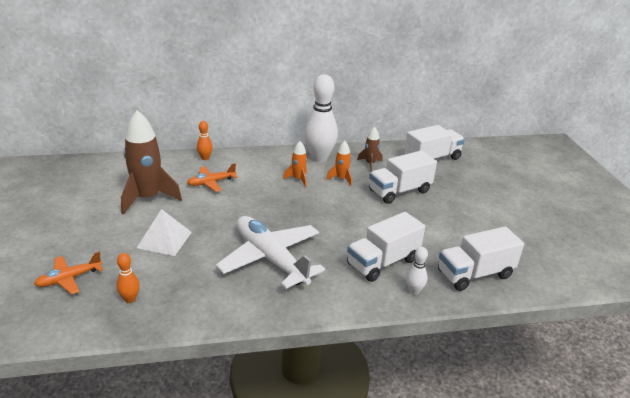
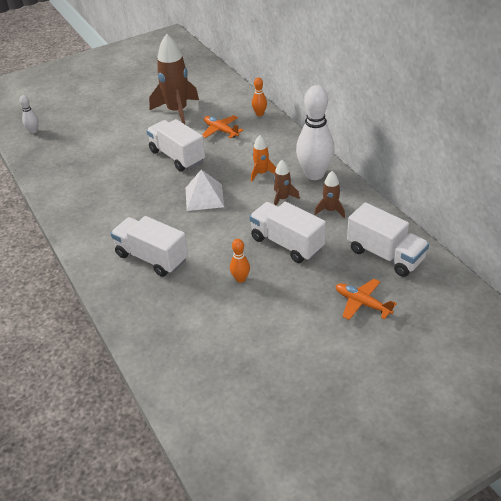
camera: 75 degrees right, 10 degrees up
orange plane [34,251,103,295] -> orange plane moved to [336,279,397,320]
orange bowling pin [116,253,140,303] -> orange bowling pin moved to [230,239,250,283]
white pyramid [137,209,192,256] -> white pyramid moved to [186,170,224,211]
white plane [216,216,325,289] -> none
orange rocket [326,141,352,186] -> brown rocket [274,160,300,206]
white bowling pin [406,247,428,295] -> white bowling pin moved to [19,95,39,133]
white truck [438,227,524,291] -> white truck moved to [146,119,205,172]

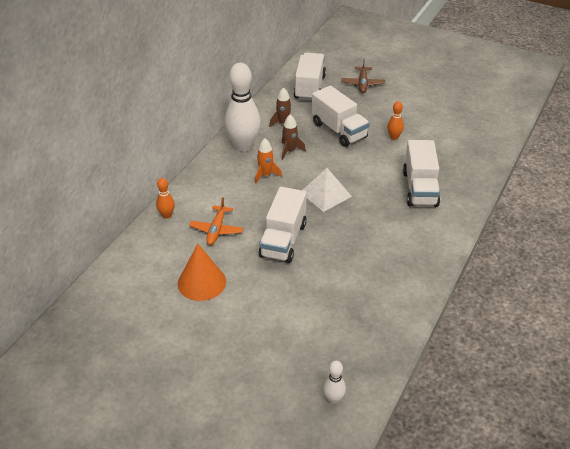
camera: 125 degrees left, 0 degrees up
brown rocket [149,34,199,124] -> orange cone [178,244,226,301]
white truck [249,202,326,263] -> white truck turned 45 degrees counterclockwise [312,85,370,147]
orange plane [336,279,397,320] -> brown plane [341,58,385,93]

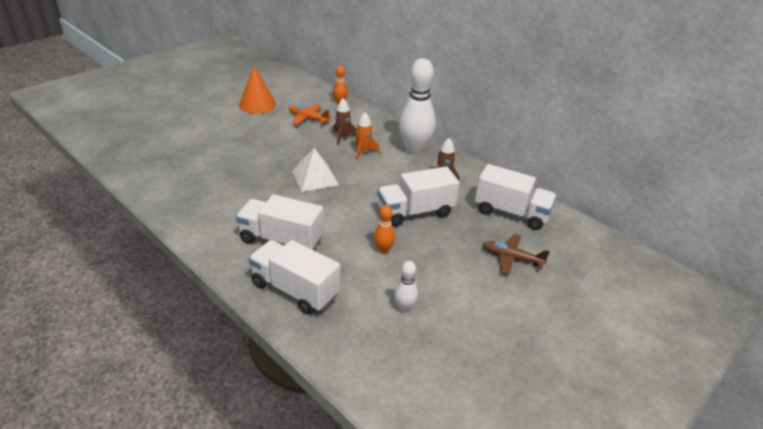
camera: 105 degrees right, 5 degrees down
white truck [259,187,307,263] -> white truck moved to [248,240,340,315]
brown rocket [282,114,306,160] -> brown rocket moved to [333,98,357,146]
white bowling pin [323,361,346,404] -> white bowling pin moved to [394,261,418,312]

